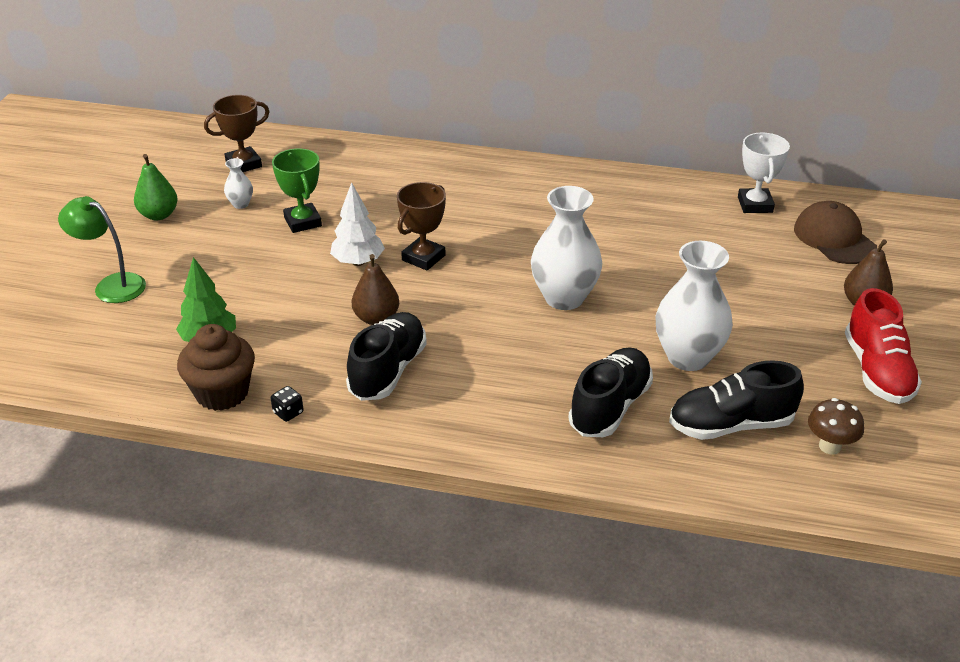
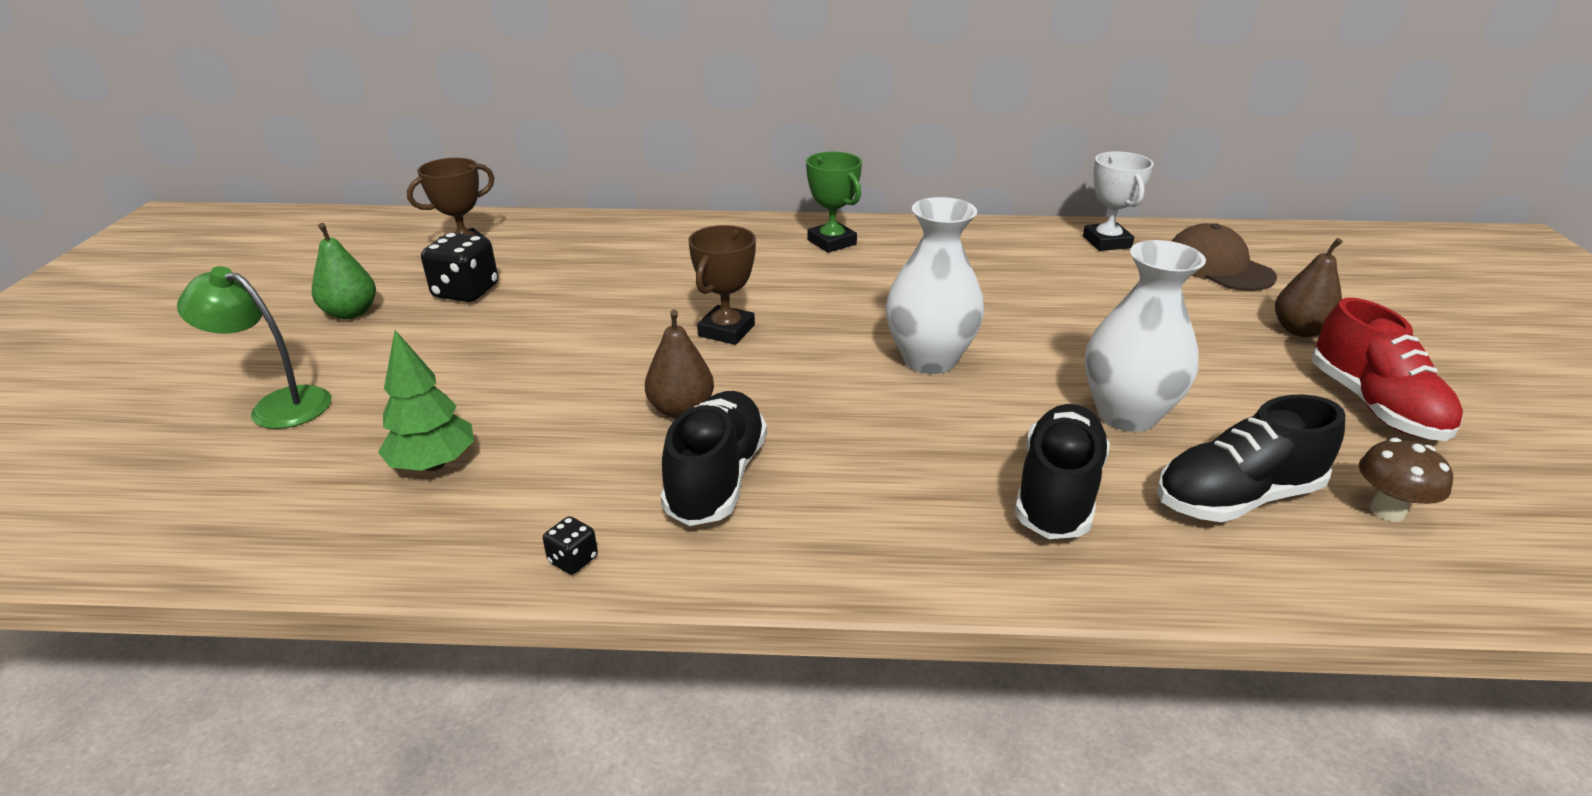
camera: 10 degrees left, 5 degrees down
brown cupcake [177,324,255,411] -> none
white vase [224,158,253,209] -> black dice [421,233,498,302]
green trophy [272,148,322,233] -> green trophy moved to [806,152,862,253]
white tree [330,182,385,266] -> none

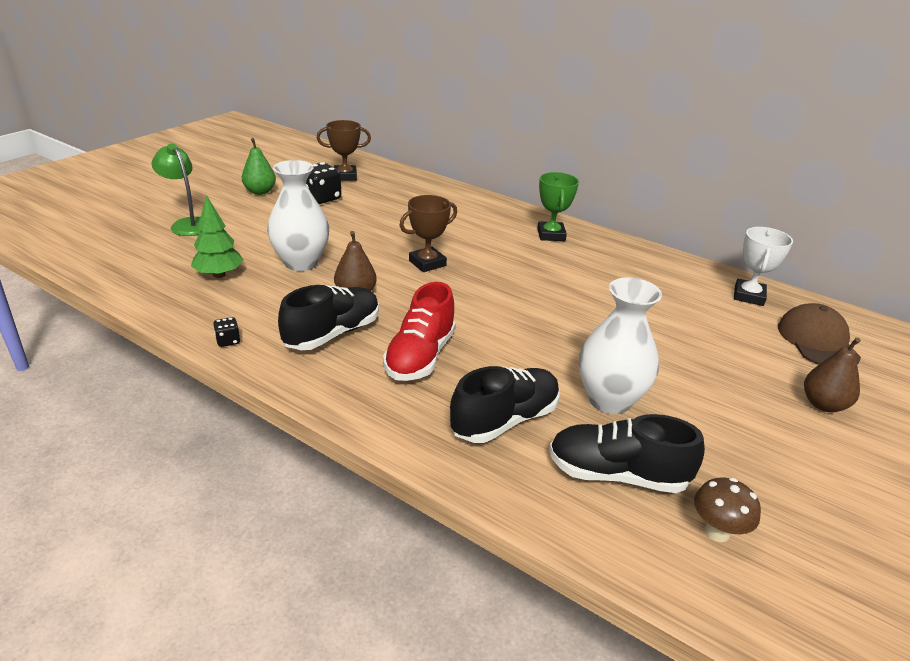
camera: 30 degrees right, 0 degrees up
white vase [886,197,984,374] -> white vase moved to [267,160,329,271]
red shoe [1312,298,1463,441] -> red shoe moved to [383,282,456,381]

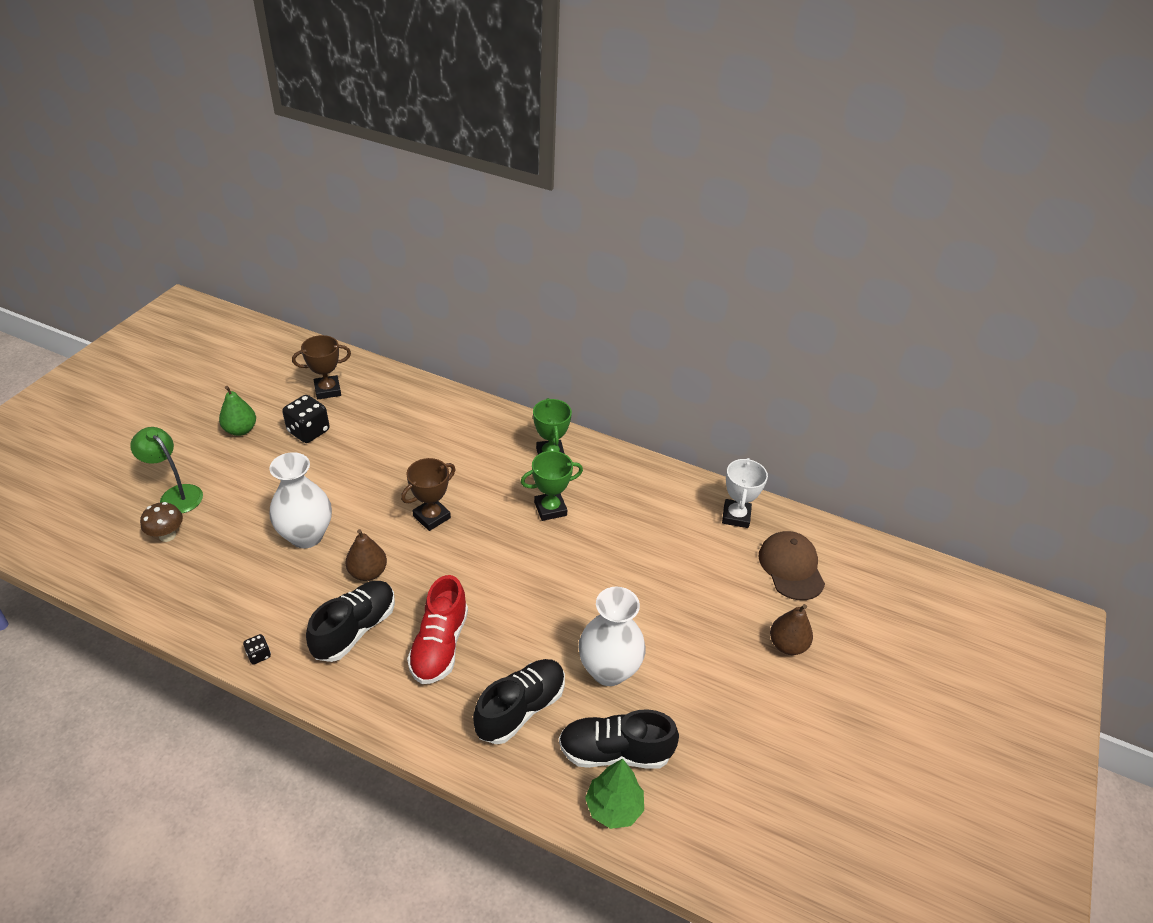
camera: 10 degrees left, 10 degrees up
green tree [191,195,243,278] -> green tree moved to [585,758,644,829]
brown mushroom [694,477,761,542] -> brown mushroom moved to [140,502,183,542]
none -> green trophy [521,451,583,521]

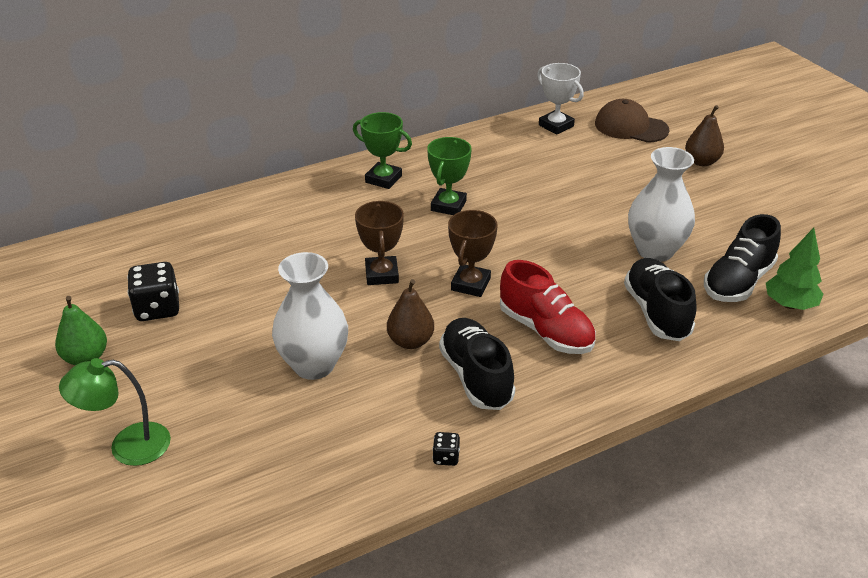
camera: 50 degrees left, 5 degrees down
brown mushroom [140,502,183,542] -> none
brown trophy [292,335,351,399] -> brown trophy moved to [448,210,498,297]

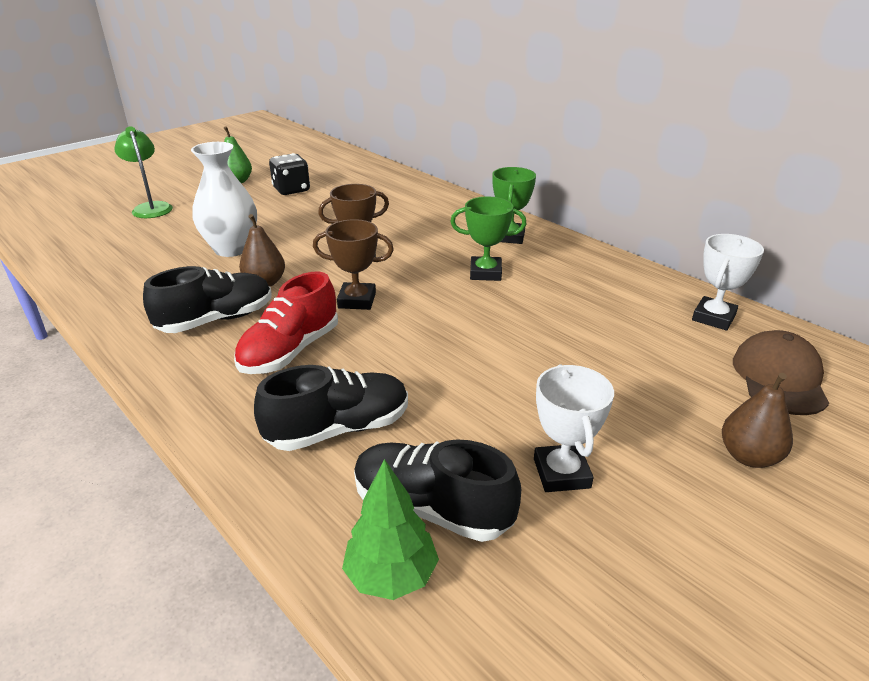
camera: 75 degrees right, 5 degrees down
black dice [433,432,460,466] -> none
white vase [628,147,695,262] -> none
none -> white trophy [534,364,614,492]

